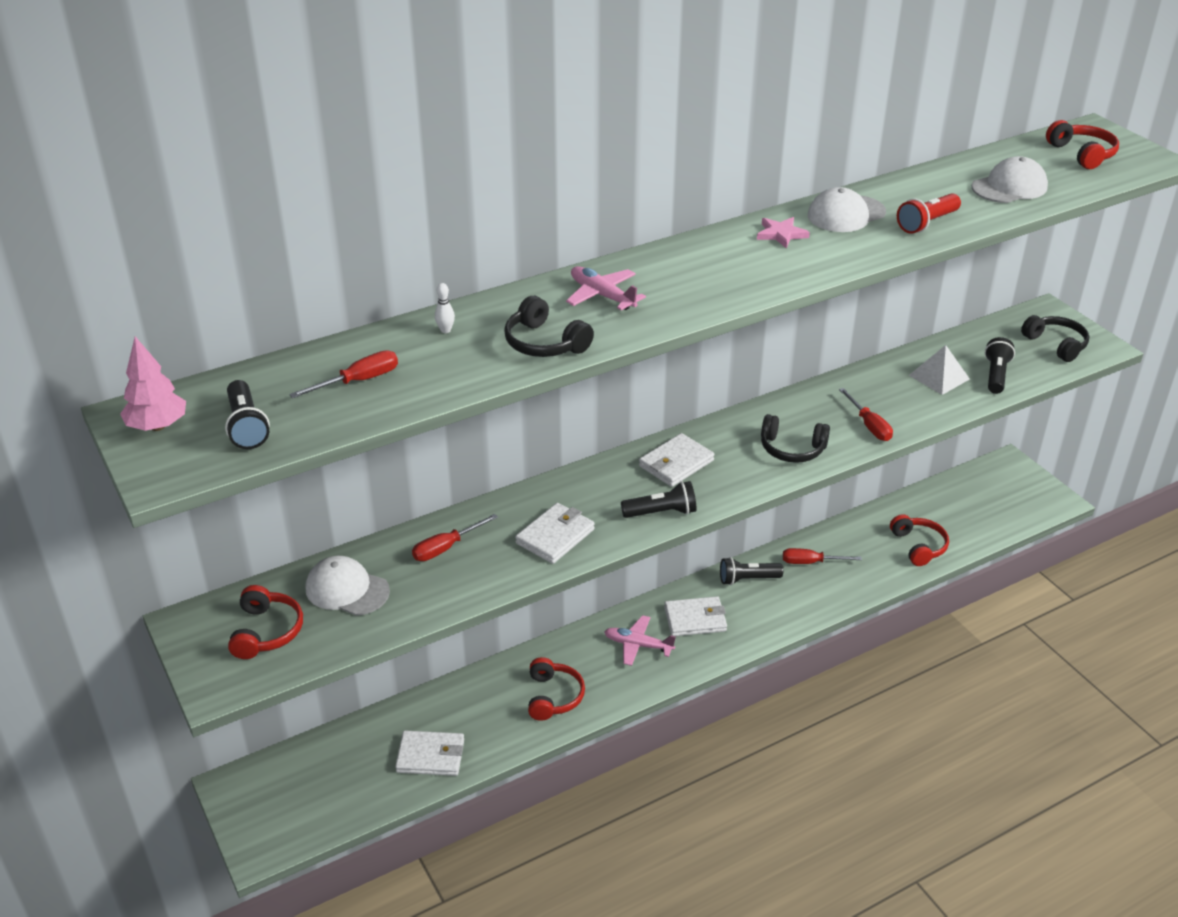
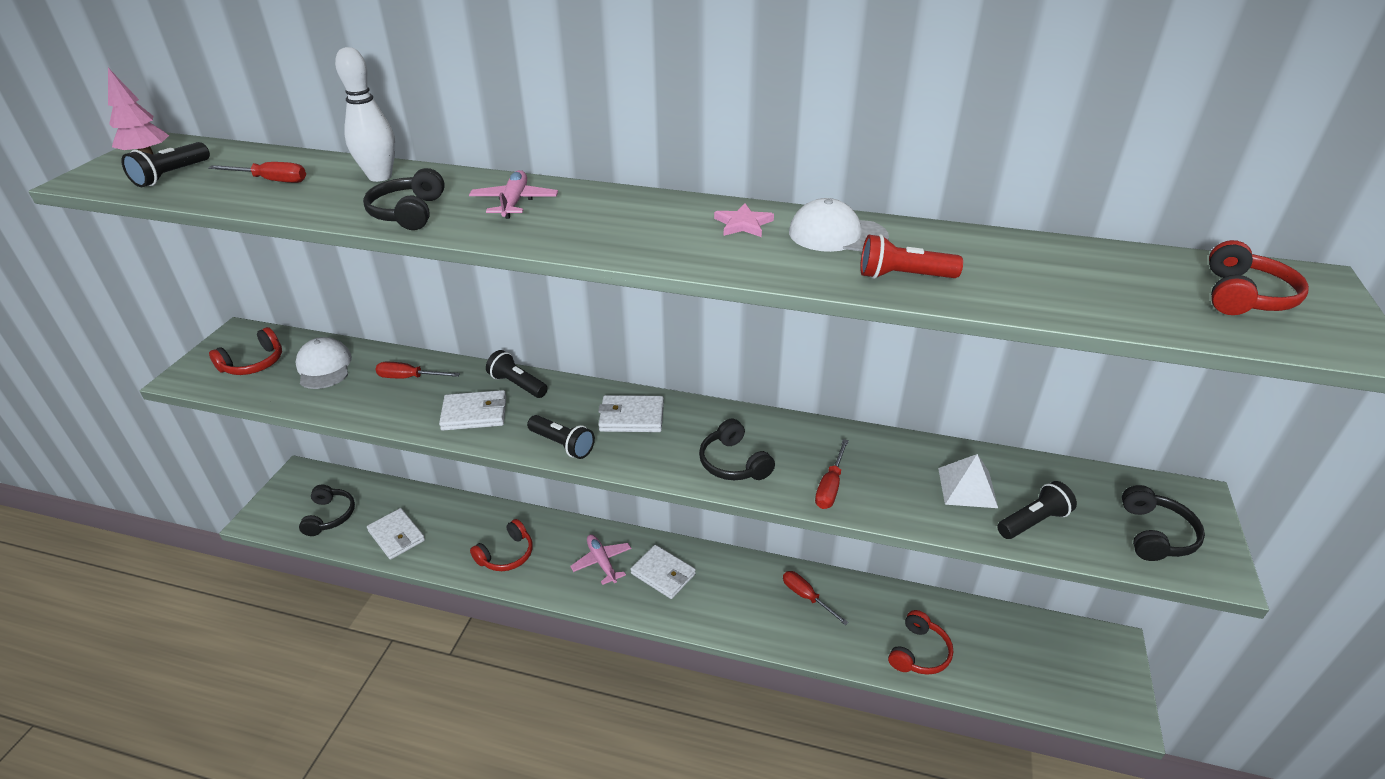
camera: 45 degrees right, 0 degrees up
white bowling pin [435,283,455,333] -> white bowling pin [335,47,396,182], size x2.47
black flashlight [720,557,783,585] -> black flashlight moved to [486,350,548,398]
white cap [972,156,1048,203] -> none
none -> black headphones [299,485,355,536]

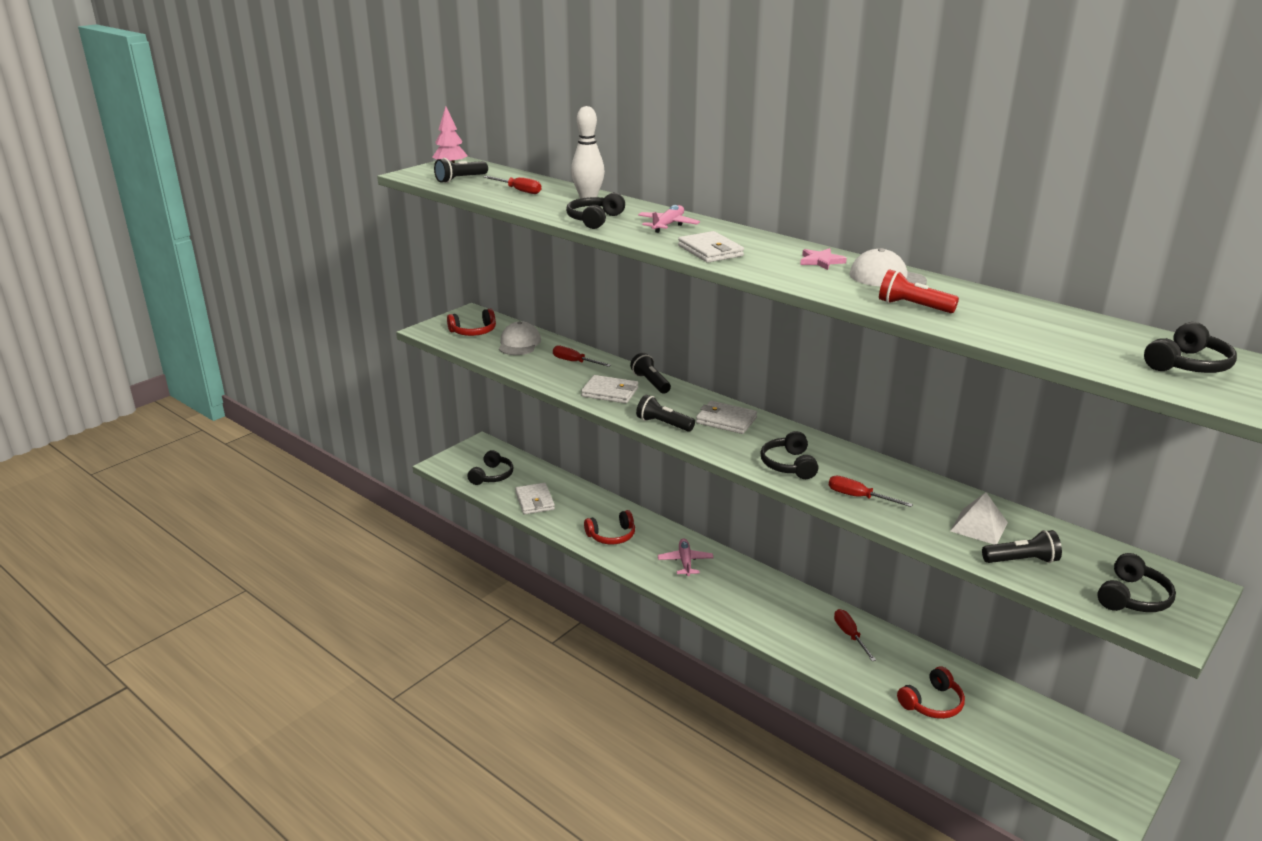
camera: 25 degrees right, 10 degrees down
black flashlight [527,415,595,459] -> black flashlight turned 150 degrees clockwise [636,395,695,432]
white wallet [630,545,696,599] -> white wallet moved to [678,231,744,263]
red screwdriver [815,439,849,509] -> red screwdriver turned 75 degrees clockwise [829,476,913,507]
red headphones [1209,240,1309,315] -> black headphones [1144,322,1237,373]

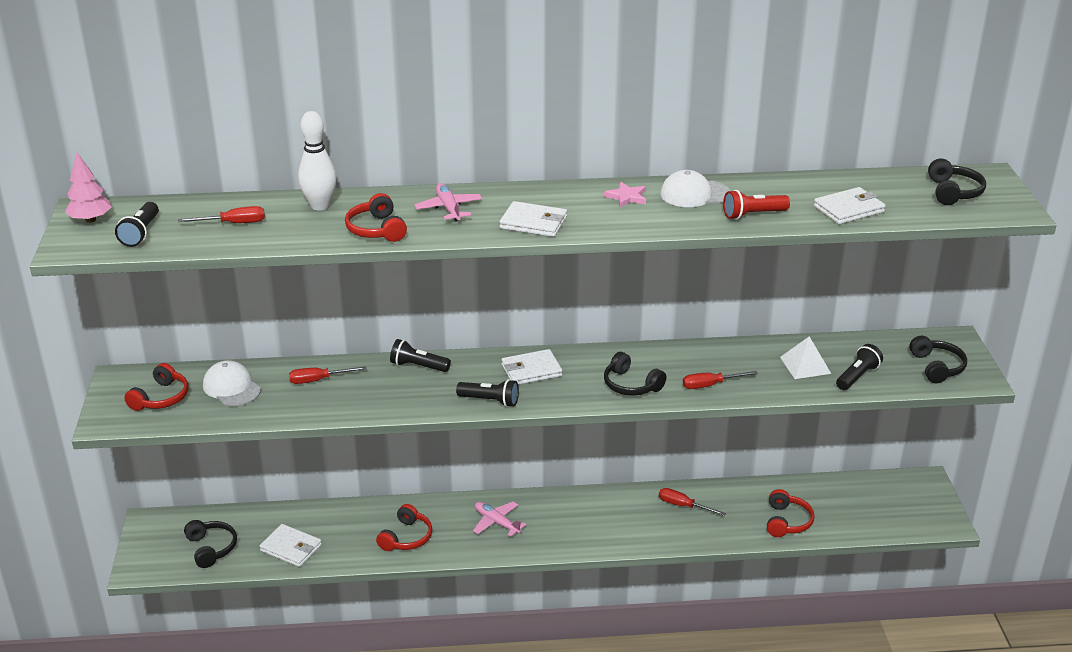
camera: 45 degrees left, 5 degrees up
black headphones [566,193,625,229] -> red headphones [345,193,407,242]
white wallet [581,375,638,403] -> white wallet moved to [814,187,885,224]
black flashlight [636,395,695,432] -> black flashlight turned 150 degrees counterclockwise [456,379,519,407]

